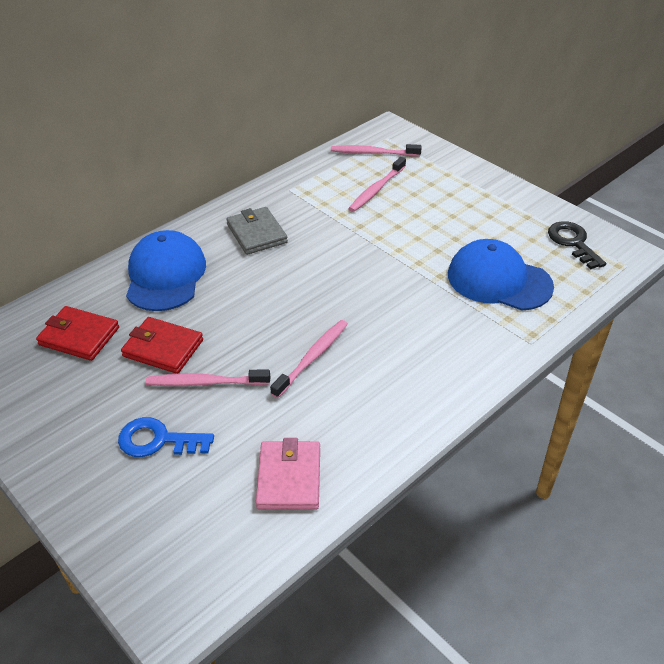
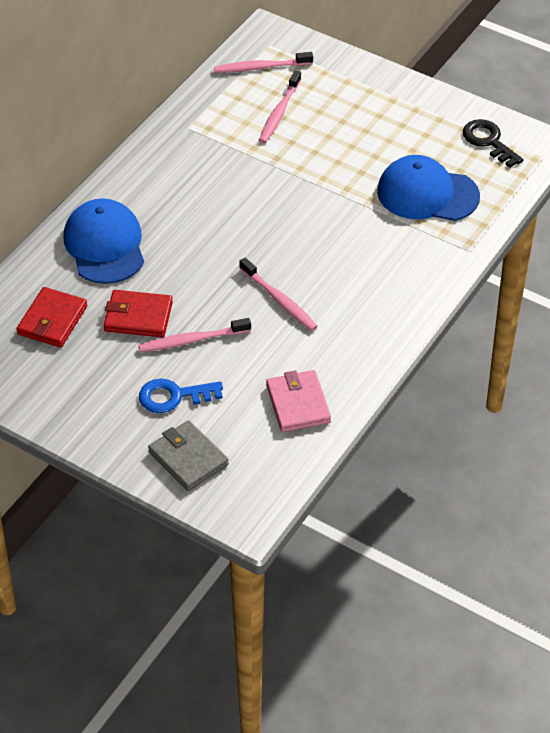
camera: 15 degrees left, 5 degrees up
red wallet [36,306,119,361] -> red wallet turned 75 degrees counterclockwise [17,287,87,347]
grey wallet [226,207,288,255] -> grey wallet moved to [148,420,229,491]
pink toothbrush [270,320,348,398] -> pink toothbrush turned 120 degrees clockwise [239,258,318,331]

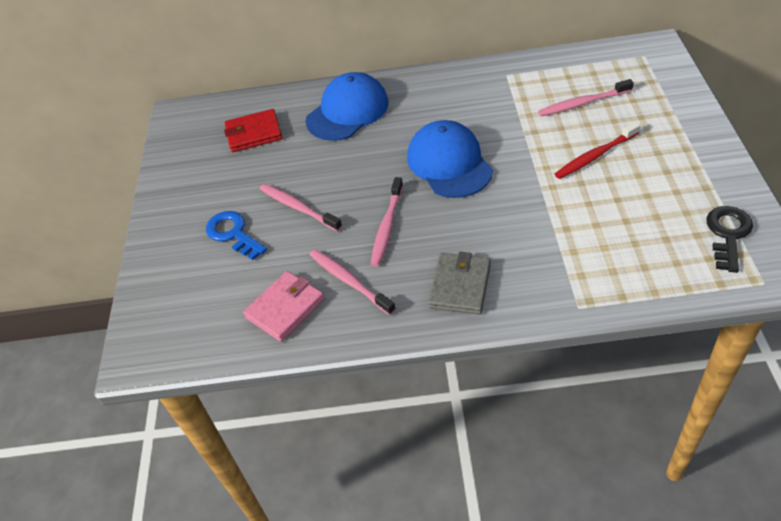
camera: 60 degrees right, 0 degrees up
red wallet [104,290,173,337] -> none
grey wallet [148,420,229,491] -> grey wallet moved to [428,252,491,315]
pink toothbrush [214,52,313,73] -> pink toothbrush moved to [310,249,396,315]
blue cap [377,155,480,221] -> blue cap moved to [407,120,493,198]
none -> red toothbrush [555,122,641,179]

